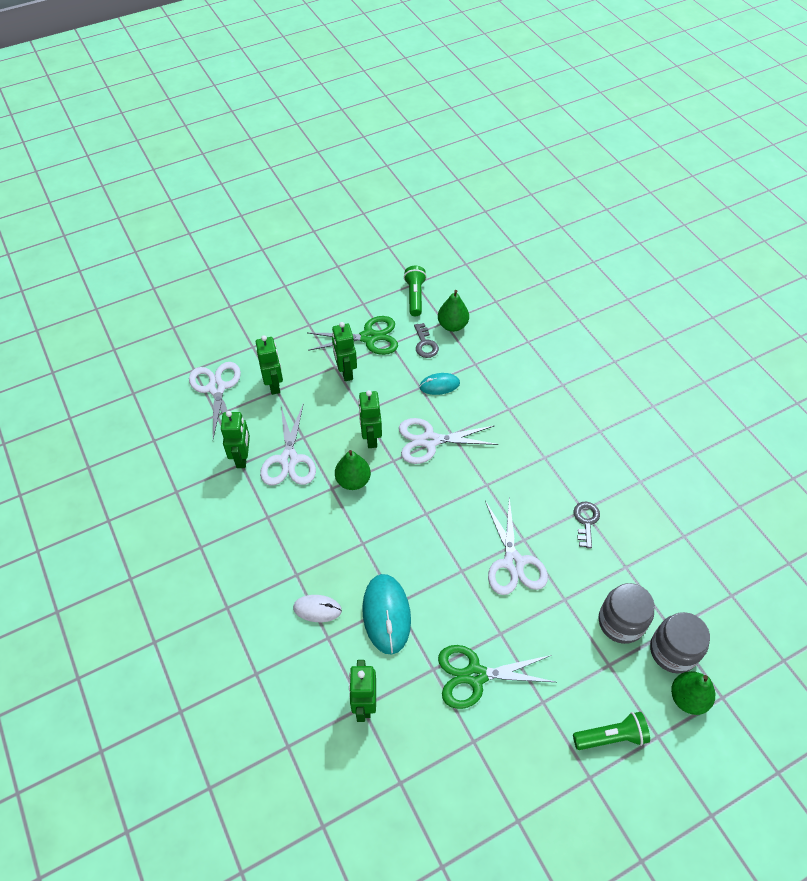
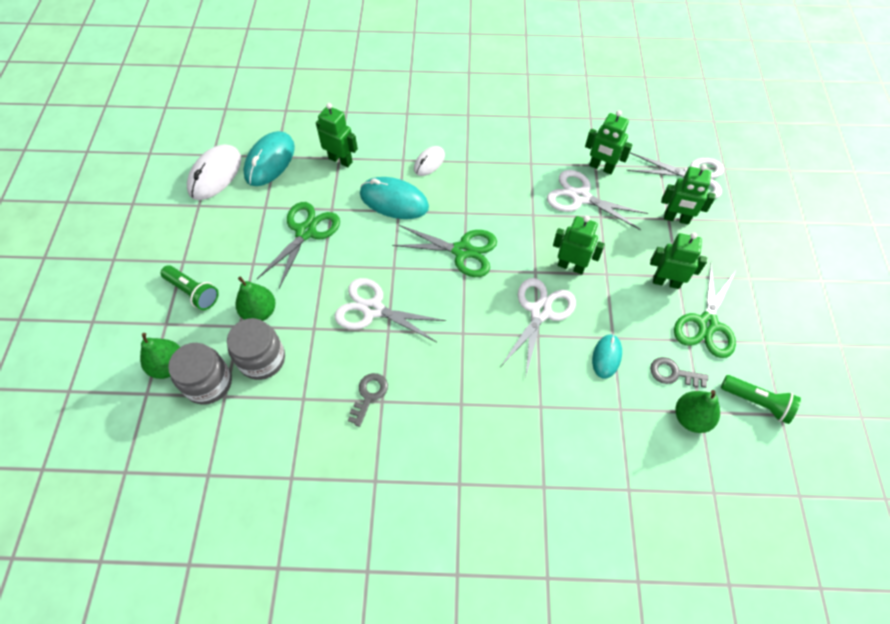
camera: 120 degrees right, 5 degrees up
green pear [335,450,371,490] -> green pear moved to [236,276,276,321]
grey key [573,502,600,548] -> grey key turned 105 degrees counterclockwise [348,373,388,427]
green flashlight [573,712,650,750] -> green flashlight turned 75 degrees counterclockwise [161,265,219,310]
none -> white mouse [187,144,241,200]
none -> turquoise mouse [243,131,295,186]
none -> green scissors [392,225,497,277]

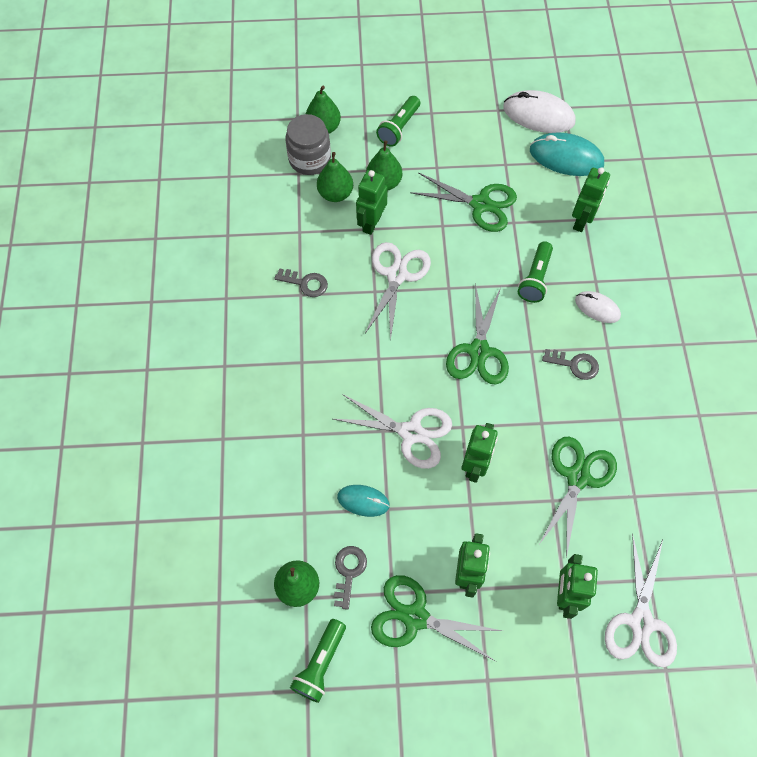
camera: 85 degrees right, 5 degrees up
grey jar [227,318,285,380] -> green pear [317,152,353,202]
turquoise mouse [360,177,429,219] -> green flashlight [518,241,553,303]
white scissors [547,170,649,230] -> green scissors [539,437,617,558]
green robot [585,110,633,174] -> green robot moved to [356,170,388,235]
none -> grey key [542,349,599,380]

